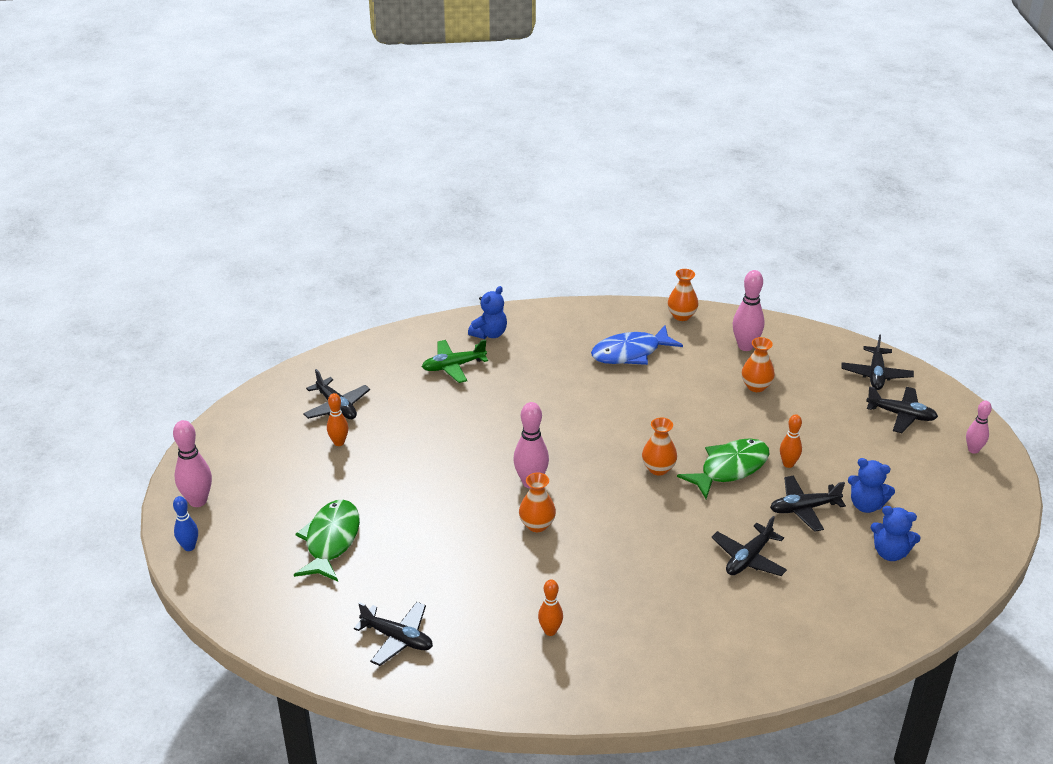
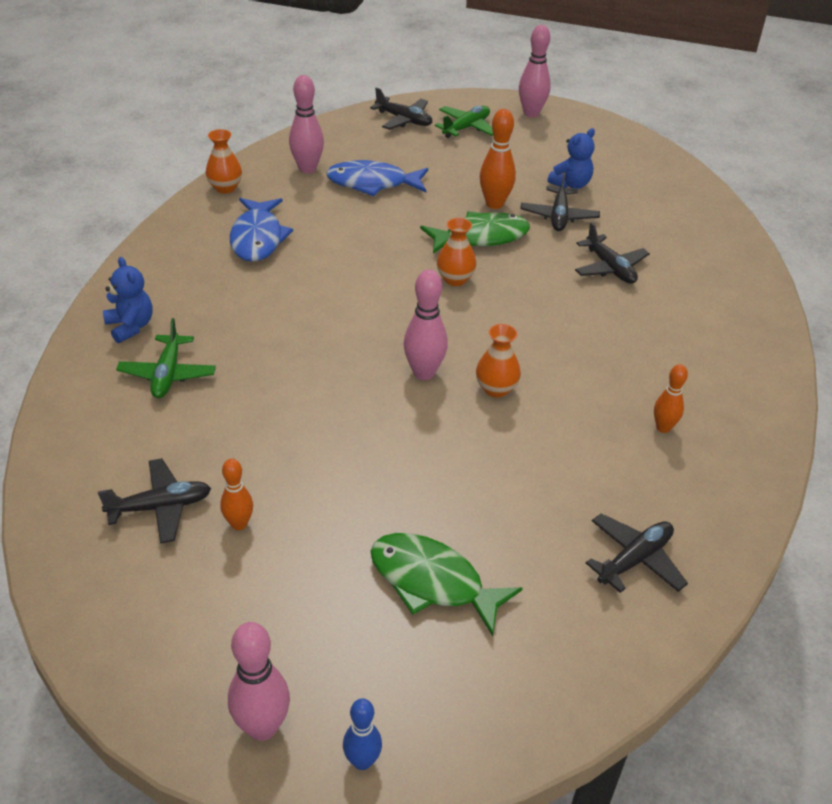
camera: 70 degrees left, 5 degrees up
green fish [677,438,770,499] -> green fish turned 90 degrees clockwise [420,211,530,253]
orange vase [741,337,775,392] -> blue fish [326,160,428,196]
orange bowling pin [780,414,802,468] -> orange bowling pin [480,109,516,209], size x1.58
black plane [866,386,938,433] -> green plane [435,106,493,138]
blue teddy bear [871,506,921,561] -> none
pink bowling pin [966,401,992,454] -> pink bowling pin [519,25,551,117], size x1.58

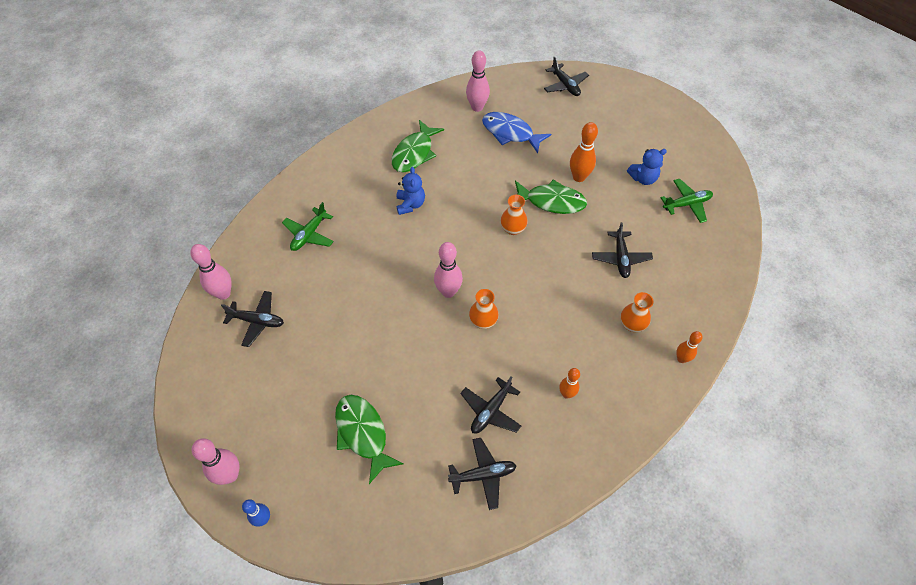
camera: 30 degrees right, 15 degrees up
blue teddy bear [103,257,153,343] -> blue teddy bear moved to [397,167,425,215]
orange vase [206,129,242,194] -> orange vase moved to [620,292,654,332]
orange bowling pin [220,459,253,530] -> orange bowling pin moved to [676,331,703,363]
blue fish [230,198,293,262] -> green fish [392,120,444,172]
green plane [435,106,493,138] -> green plane moved to [661,179,713,223]
pink bowling pin [519,25,551,117] -> pink bowling pin moved to [190,244,232,300]
black plane [520,172,600,231] -> black plane moved to [460,376,521,434]

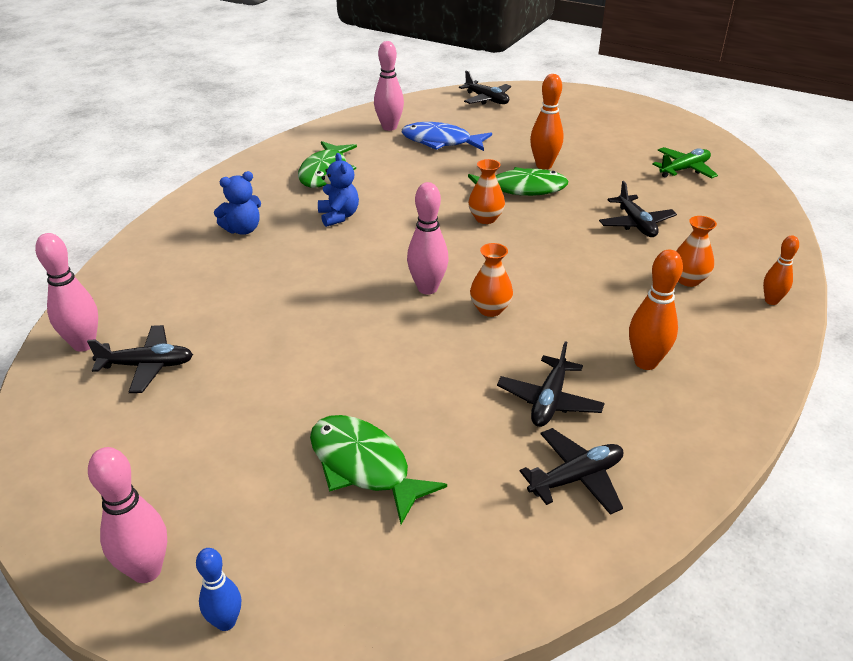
camera: 15 degrees left, 20 degrees down
green plane [282,202,334,251] -> none
orange bowling pin [559,368,580,399] -> orange bowling pin [629,249,683,370], size x1.58
blue teddy bear [627,149,667,185] -> blue teddy bear moved to [214,171,261,235]

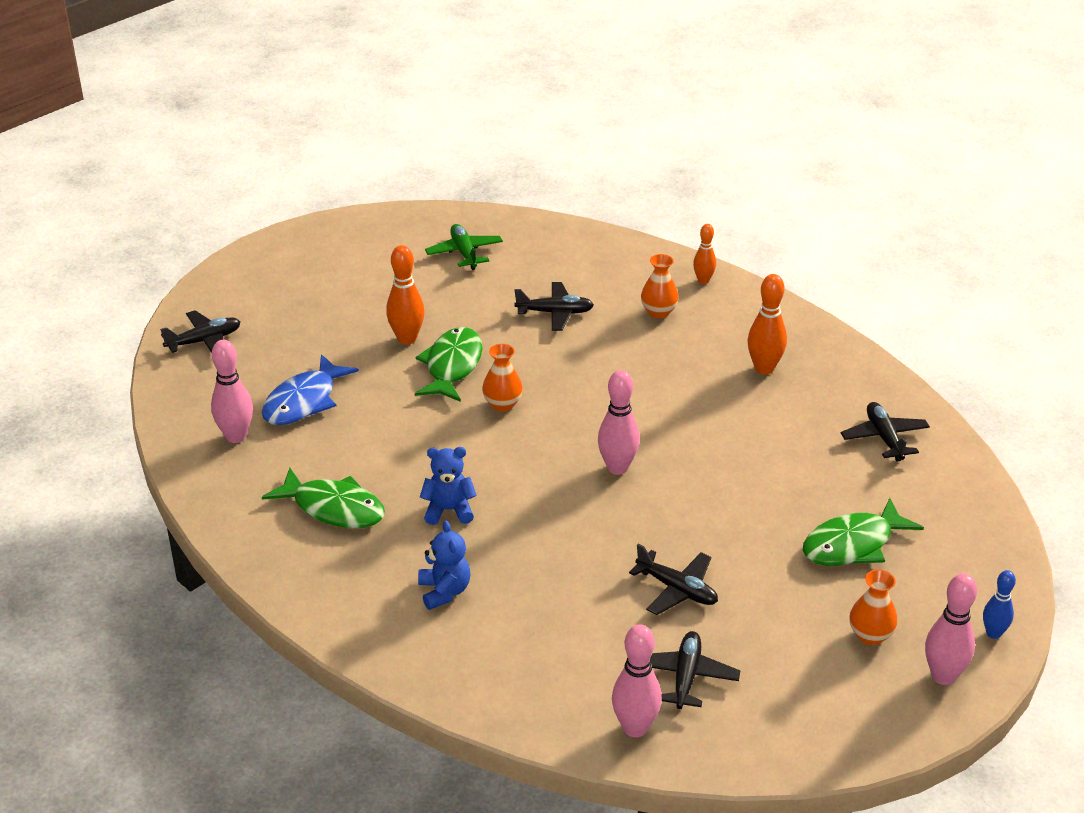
camera: 75 degrees left, 0 degrees up
orange vase [470,243,513,317] -> orange vase moved to [849,569,898,645]
black plane [497,341,605,427] -> black plane moved to [629,544,718,615]

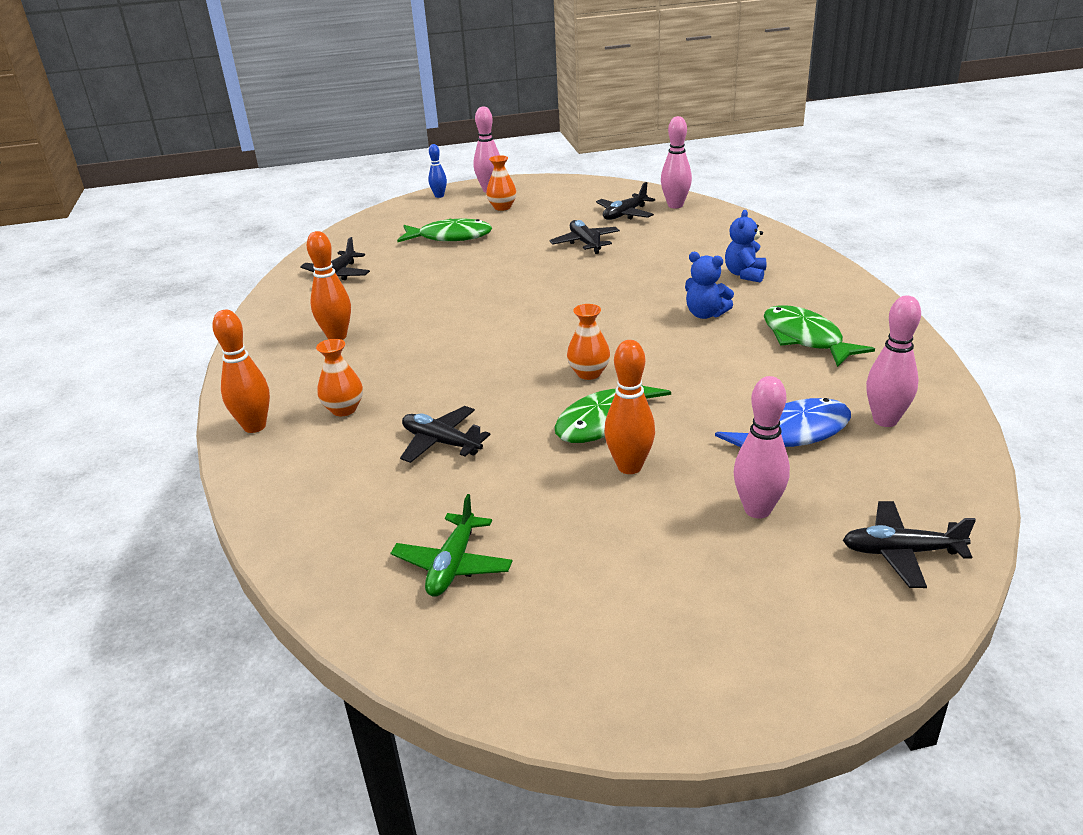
camera: 145 degrees left, 5 degrees down
pink bowling pin [598,370,640,475] -> pink bowling pin moved to [734,376,790,519]
orange bowling pin [693,224,716,284] -> orange bowling pin [212,310,270,433], size x1.58

